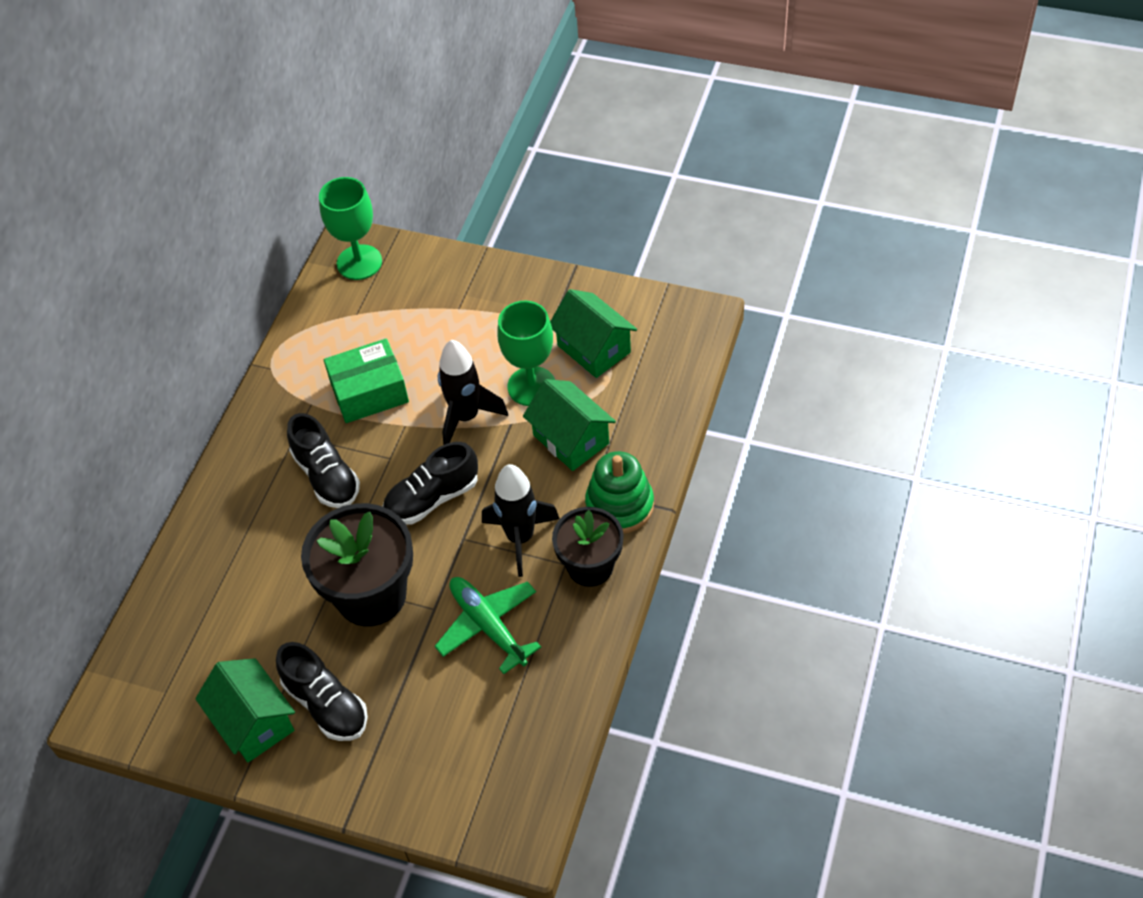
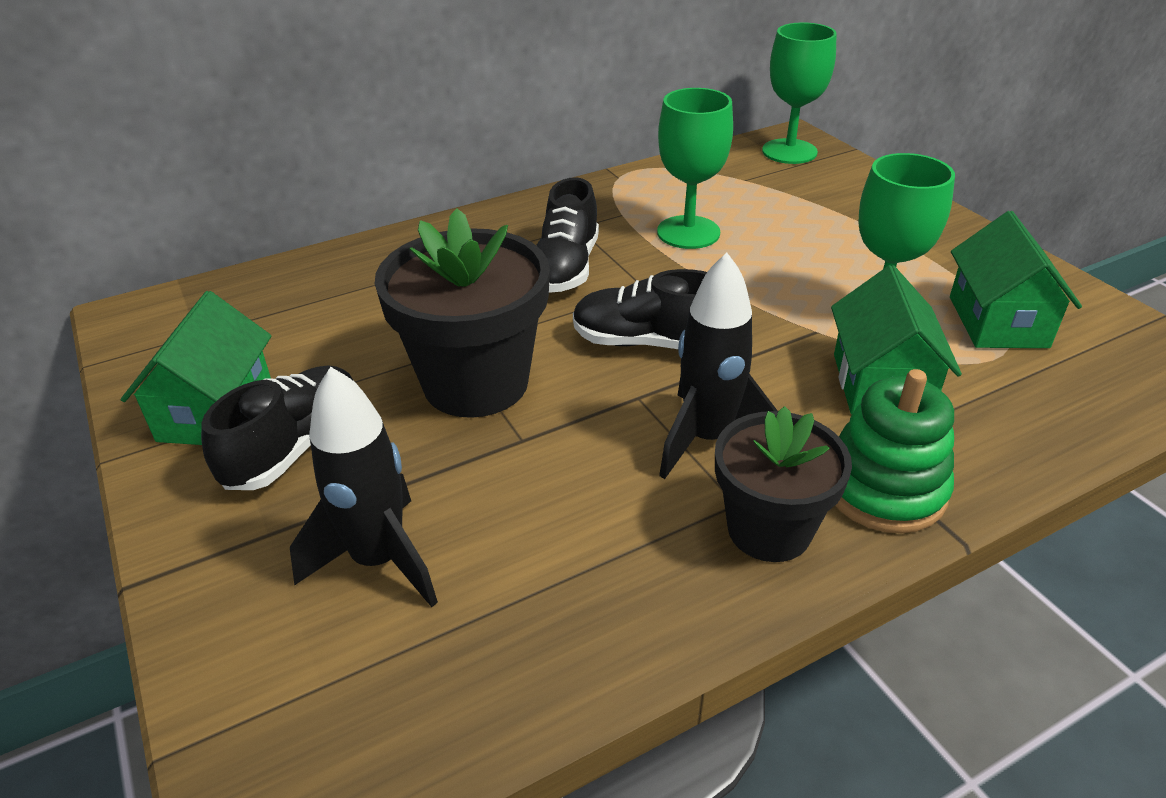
camera: 40 degrees right, 15 degrees down
black shoe [276,642,368,741] -> black shoe turned 150 degrees counterclockwise [201,365,356,490]
green box [324,338,409,423] -> green goblet [657,88,733,249]
green plane [435,577,541,674] -> none
black rocket [438,340,508,445] -> black rocket moved to [290,367,438,607]

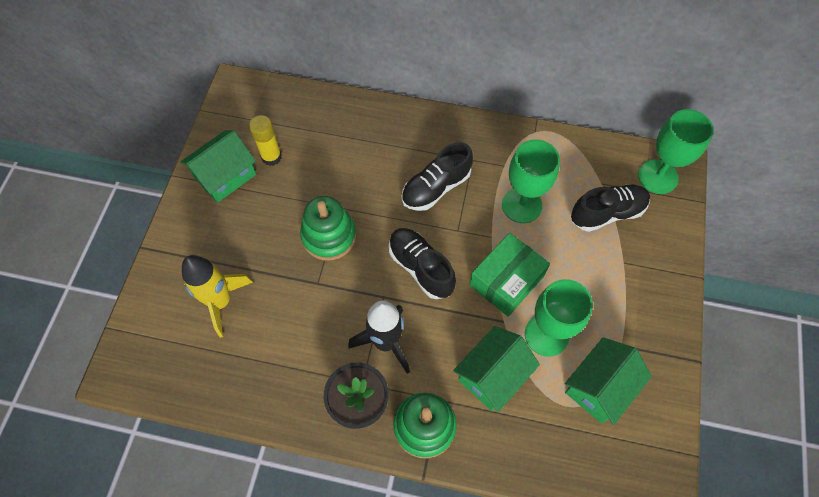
camera: 40 degrees right, 25 degrees up
black shoe [201,365,356,490] -> black shoe moved to [571,184,650,232]
black rocket [290,367,438,607] -> yellow rocket [182,255,253,337]
black flower pot [375,208,550,418] -> green stacking toy [300,196,356,260]
none -> yellow glue stick [249,115,282,166]
none -> green box [469,233,550,316]

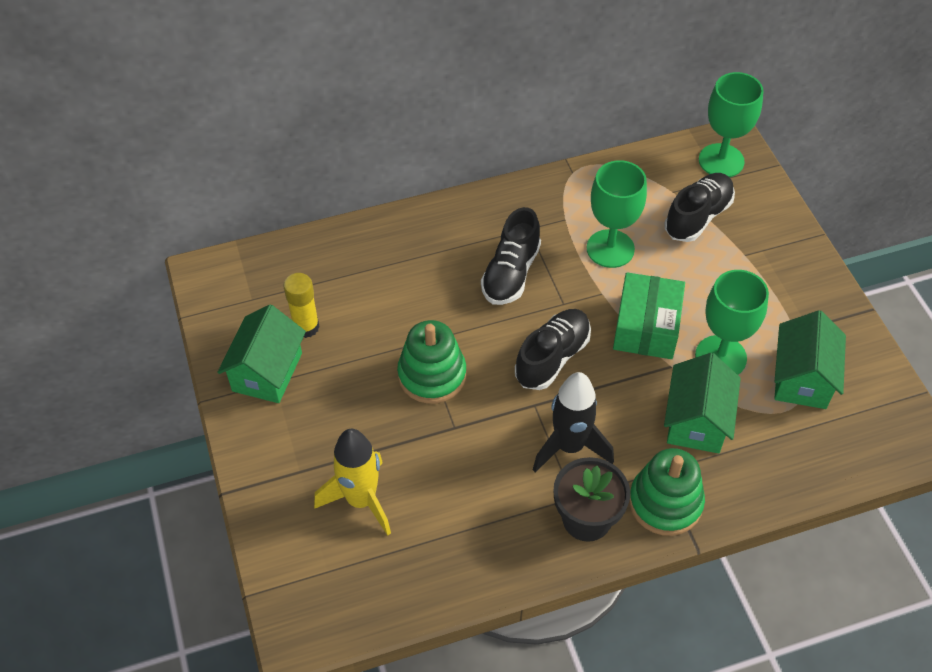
camera: 30 degrees left, 10 degrees down
black shoe [389,228,456,299] -> black shoe turned 105 degrees clockwise [515,309,591,390]

